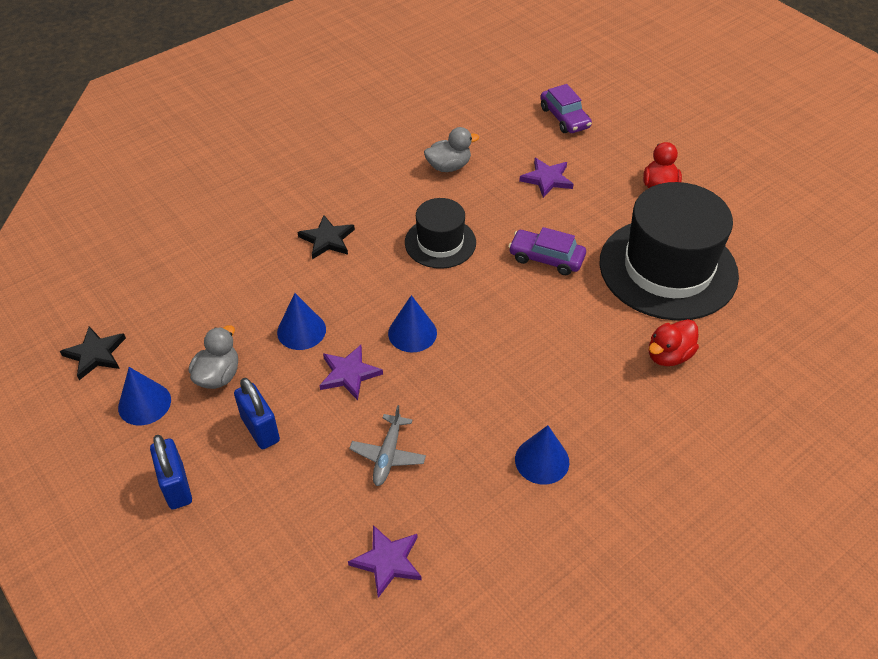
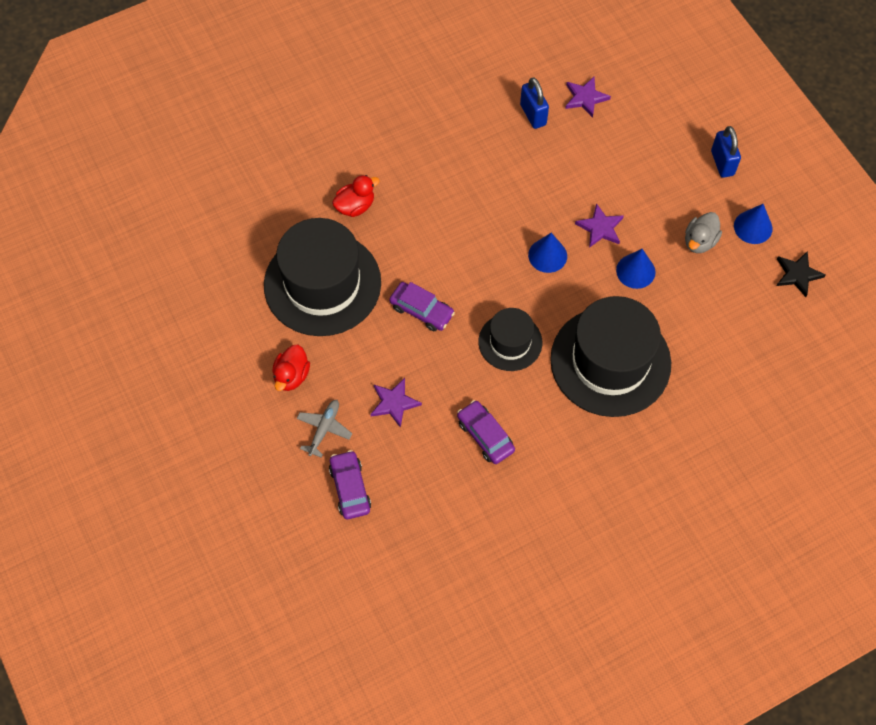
camera: 170 degrees left, 15 degrees up
blue padlock [234,378,280,449] -> blue padlock moved to [520,77,549,129]
black star [298,215,355,259] -> black hat [550,296,671,417]
grey plane [349,405,426,486] -> grey plane moved to [296,400,352,457]
grey duck [424,127,479,172] -> purple car [457,400,515,464]
blue cone [515,425,569,485] -> none

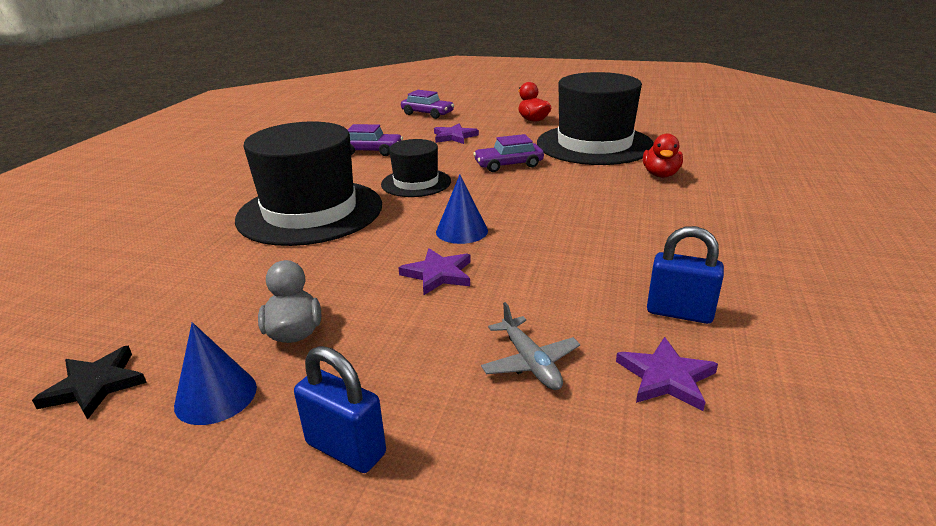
camera: 135 degrees right, 35 degrees down
grey plane [296,400,352,457] -> grey plane moved to [481,302,580,390]
blue cone [616,249,655,289] -> none

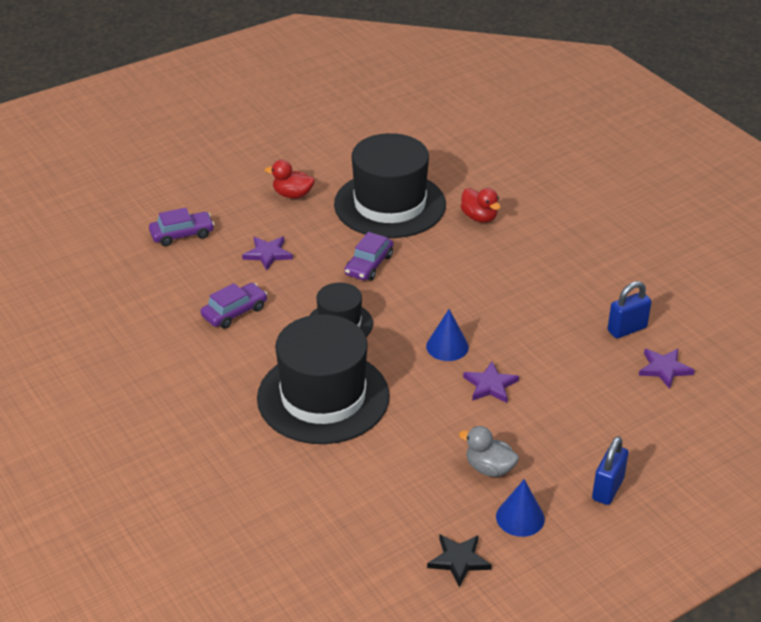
camera: 50 degrees left, 10 degrees up
blue padlock [294,346,386,473] -> blue padlock turned 45 degrees counterclockwise [592,436,629,505]
grey plane [481,302,580,390] -> none

